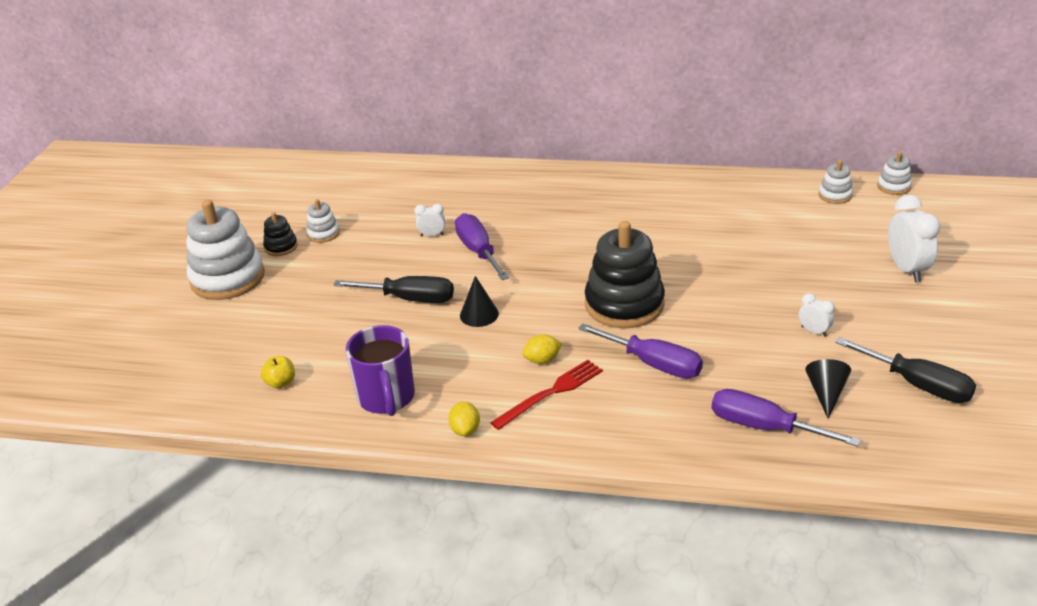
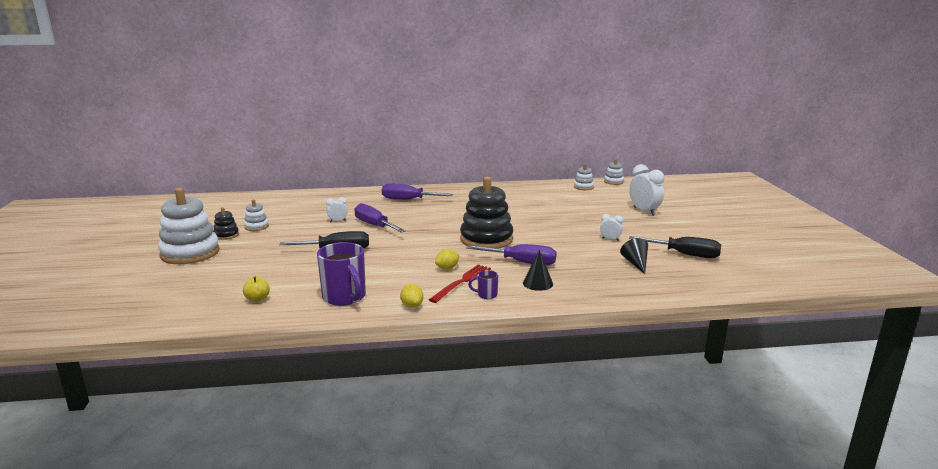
camera: 20 degrees left, 15 degrees down
black cone [460,276,499,327] -> black cone moved to [523,249,553,291]
purple screwdriver [712,389,861,447] -> purple screwdriver moved to [382,184,453,200]
none -> purple mug [468,270,498,299]

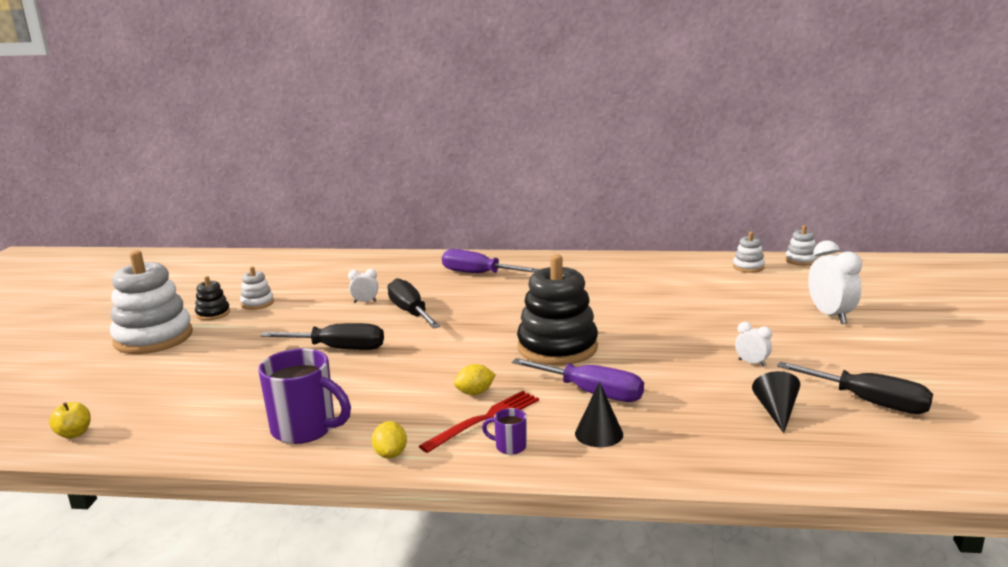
camera: 15 degrees right, 0 degrees up
yellow apple [243,277,270,302] -> yellow apple moved to [49,402,91,439]
purple mug [317,242,366,306] -> purple mug turned 45 degrees counterclockwise [258,348,351,444]
purple screwdriver [354,203,406,233] -> black screwdriver [388,278,441,328]

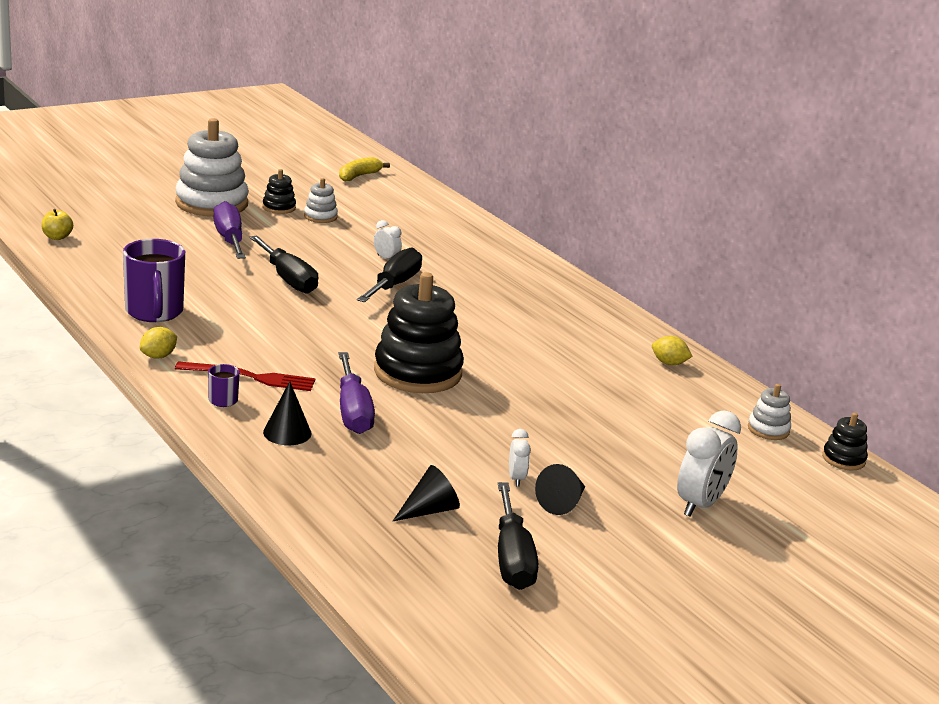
camera: 45 degrees right, 5 degrees up
purple screwdriver [442,249,540,273] -> purple screwdriver moved to [213,201,246,259]
yellow lemon [454,364,496,395] -> yellow lemon moved to [652,336,693,365]
white stacking toy [785,225,818,266] -> black stacking toy [822,412,868,471]
none -> yellow banana [339,157,390,181]
none -> black cone [535,464,585,515]

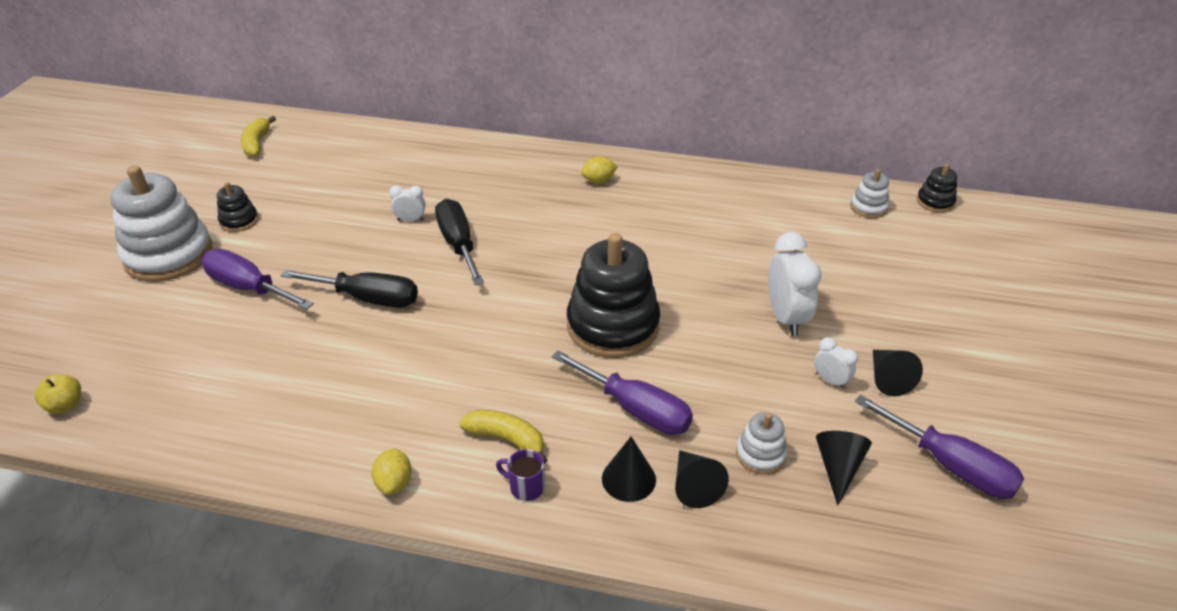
camera: 40 degrees left, 15 degrees up
purple mug [123,239,185,322] -> none
red fork [175,361,315,391] -> yellow banana [459,410,547,464]
white stacking toy [304,178,338,223] -> white stacking toy moved to [736,412,787,474]
black screwdriver [498,482,539,590] -> purple screwdriver [855,395,1024,499]
yellow lemon [652,336,693,365] -> yellow lemon moved to [581,156,618,183]
white clock [677,410,741,517] -> white clock moved to [768,232,821,336]
none -> black cone [675,450,729,508]

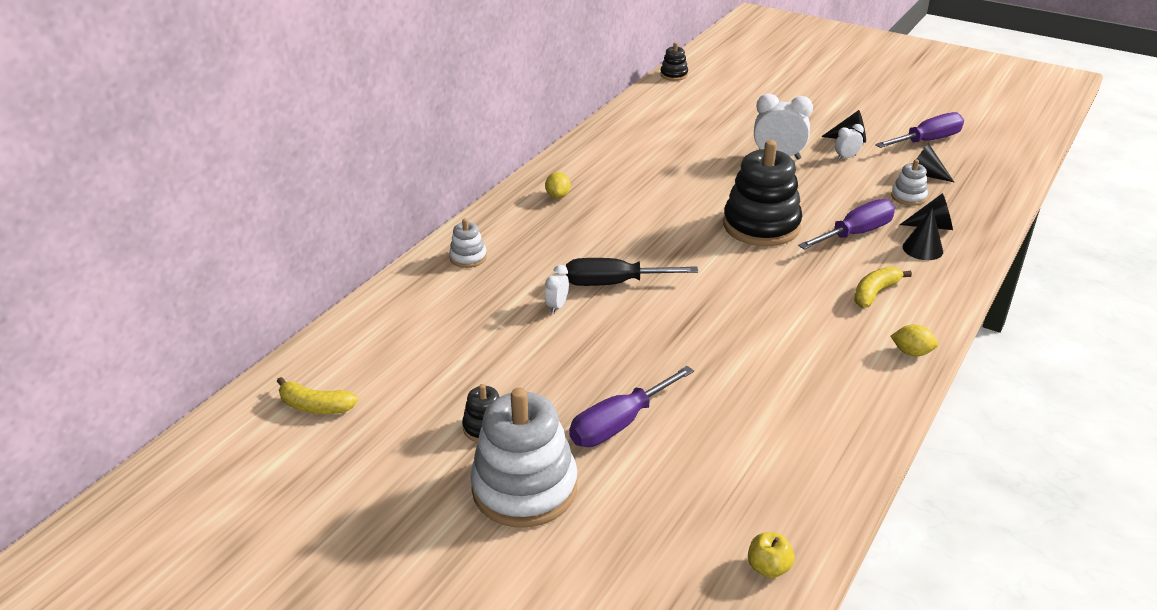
camera: 70 degrees left, 5 degrees down
black screwdriver [280,270,418,308] -> none
purple mug [496,449,545,501] -> none
white stacking toy [850,169,889,218] -> white stacking toy moved to [449,218,487,268]

